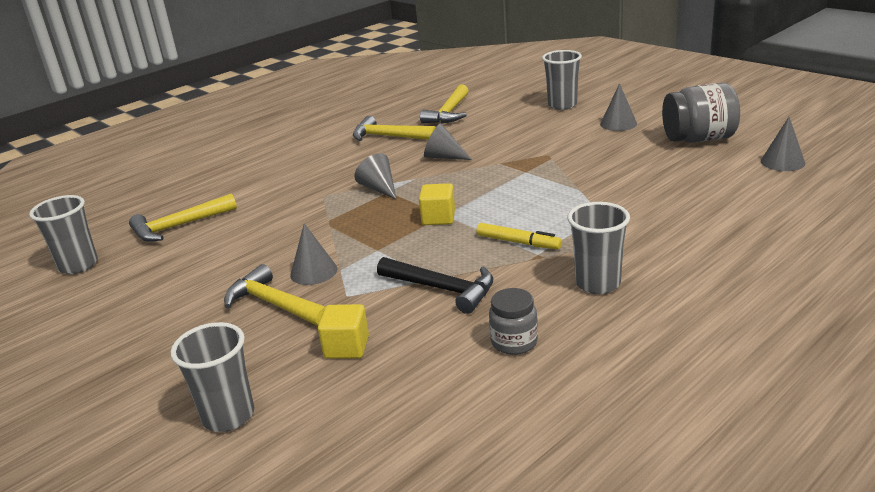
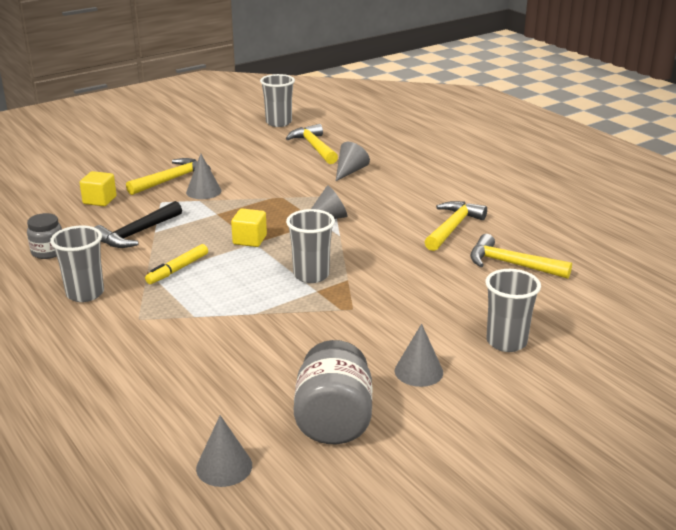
camera: 95 degrees right, 0 degrees up
grey cup [171,322,254,432] -> grey cup moved to [286,209,335,283]
grey cone [424,123,472,160] -> grey cone moved to [336,142,370,181]

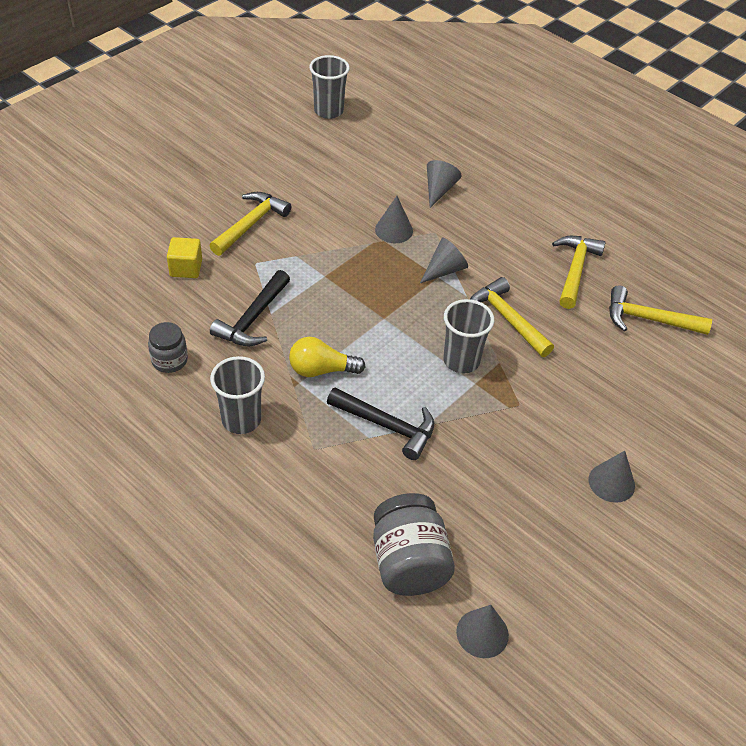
camera: 15 degrees left, 20 degrees up
yellow marker [145,244,208,284] -> yellow light bulb [289,337,366,377]
grey cone [186,154,222,199] -> grey cone moved to [375,196,413,243]
yellow cube [231,208,267,247] -> none
yellow hammer [286,124,338,164] -> yellow hammer moved to [470,277,554,357]
grey jar [294,340,372,444] -> grey jar moved to [373,493,455,596]
grey cup [486,269,541,352] -> none
none -> black hammer [327,388,434,460]

